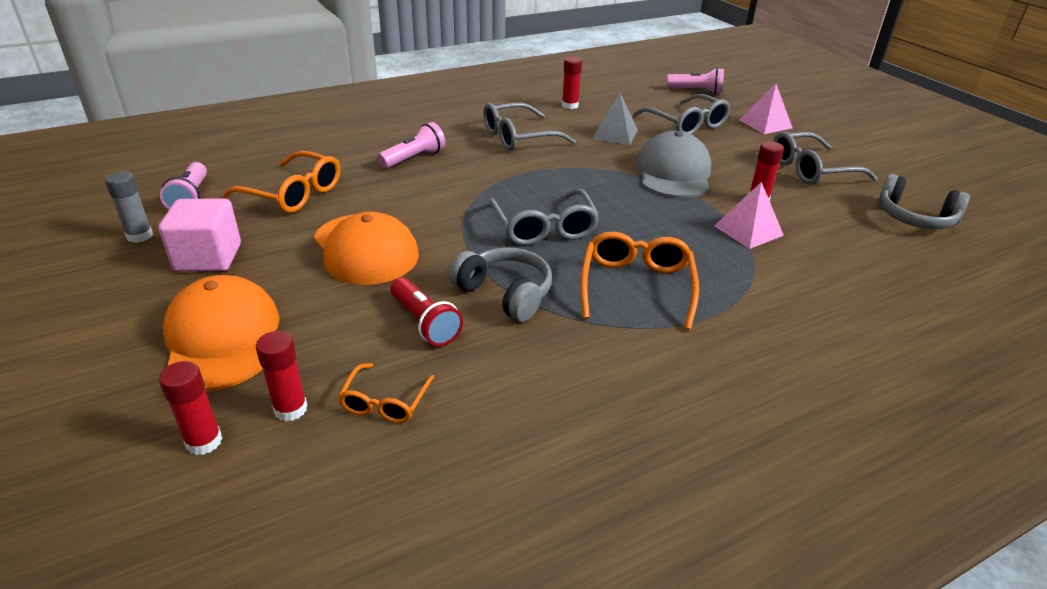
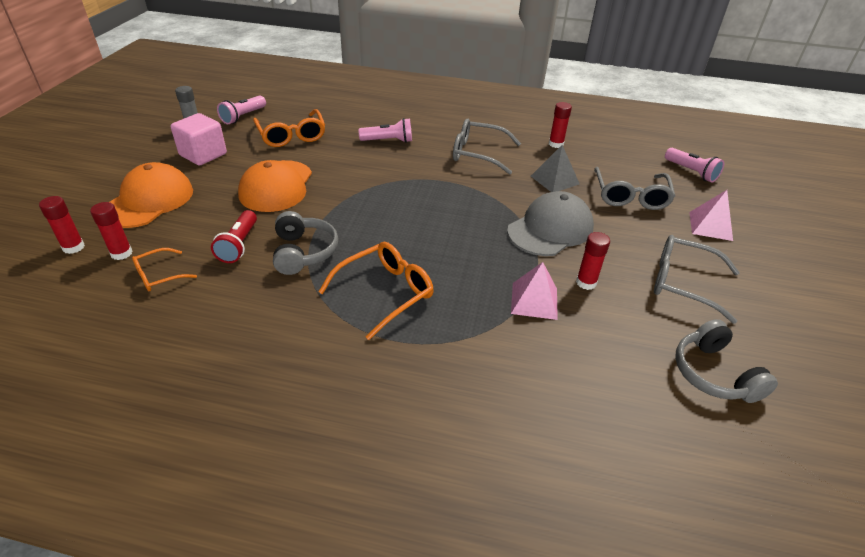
camera: 40 degrees right, 5 degrees up
grey glasses [489,189,600,245] -> none

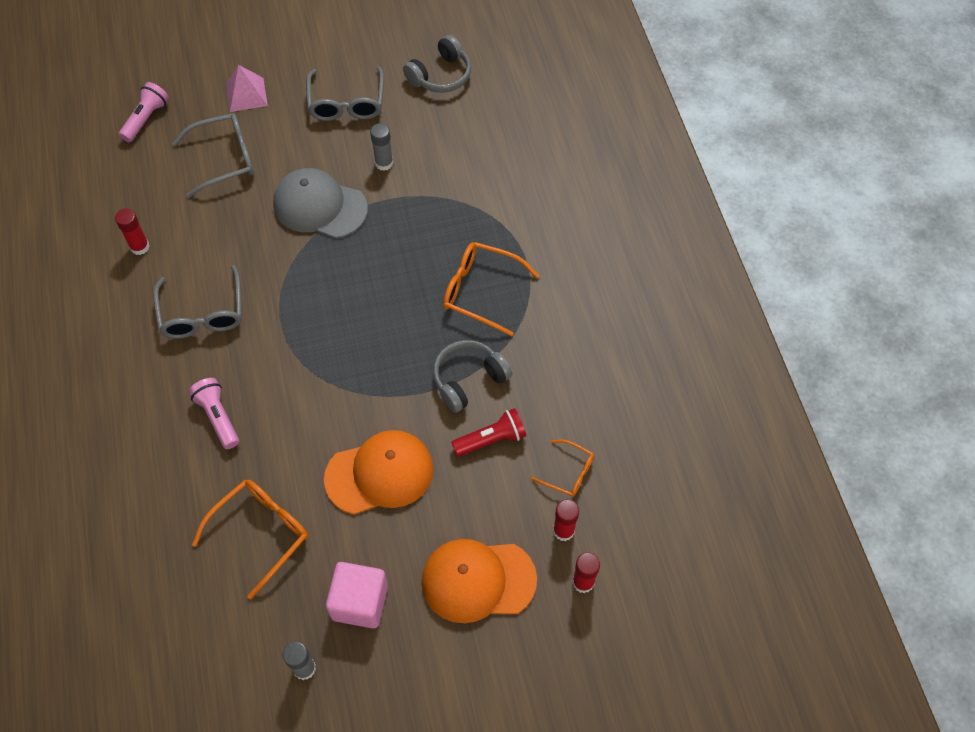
camera: 115 degrees left, 20 degrees up
pink flashlight [217,96,266,124] -> none
pink pyramid [511,262,558,320] -> none
grey pyramid [531,145,580,192] -> none
red glue stick [576,232,610,290] -> grey glue stick [370,123,393,171]

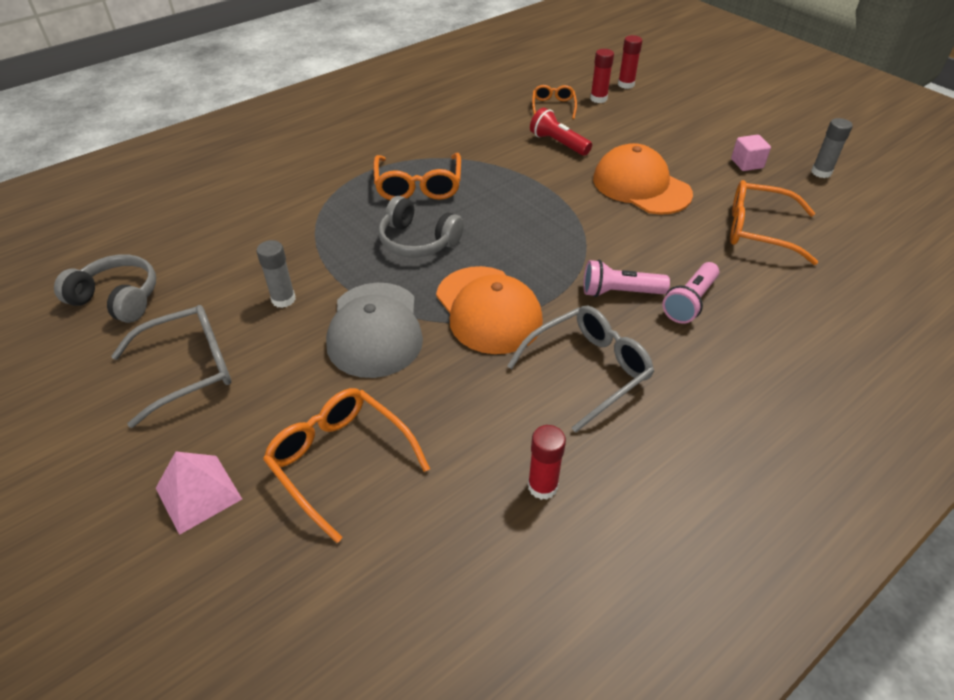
camera: 115 degrees left, 15 degrees down
pink flashlight [119,82,169,142] -> pink flashlight moved to [583,260,670,297]
grey glasses [172,113,254,197] -> orange glasses [263,388,430,543]
pink cube [326,562,388,628] -> pink cube [731,135,771,171], size x0.60
orange cap [421,539,537,623] -> orange cap moved to [436,266,543,354]
grey headphones [433,340,512,413] -> grey headphones moved to [378,196,464,258]

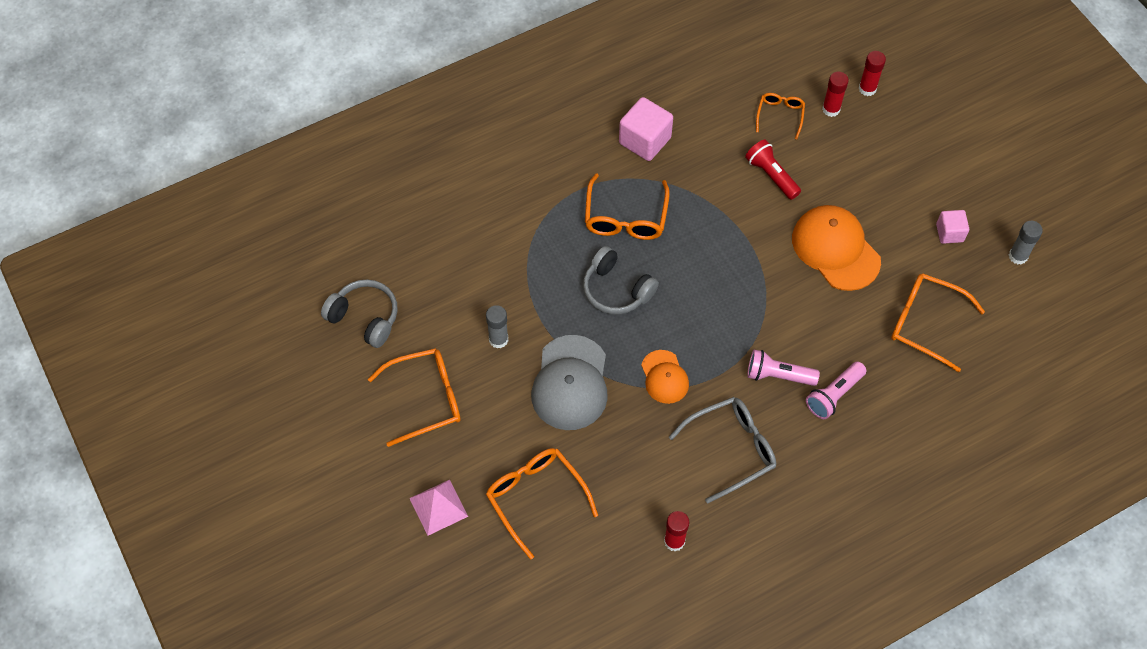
camera: 10 degrees right, 15 degrees up
grey glasses [111,305,232,428] -> orange glasses [368,348,460,447]
orange cap [436,266,543,354] -> orange cap [641,350,689,404], size x0.57
none -> pink cube [619,97,673,161]

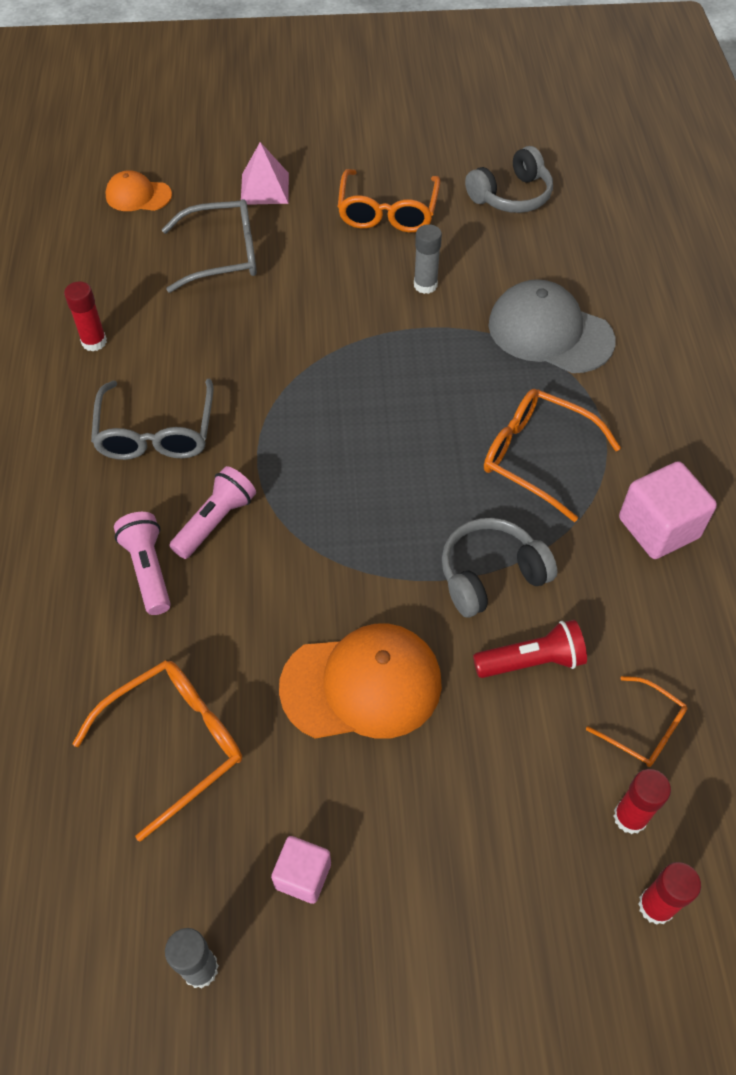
camera: 115 degrees right, 5 degrees down
orange glasses [486,448,598,560] -> grey glasses [162,199,257,293]
grey cap [531,335,608,430] -> grey cap moved to [489,279,615,373]
grey headphones [583,246,659,315] -> grey headphones moved to [442,518,557,617]
orange cap [641,350,689,404] -> orange cap moved to [105,170,172,211]

